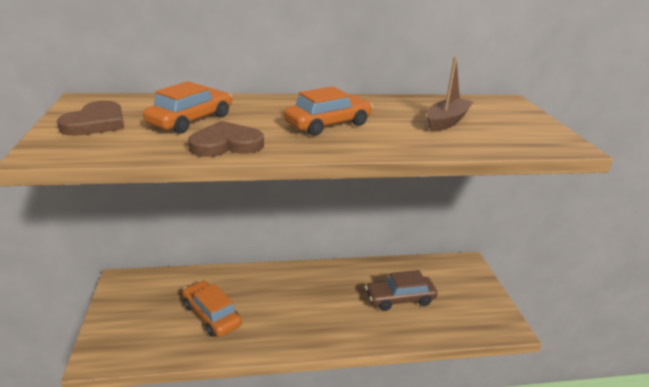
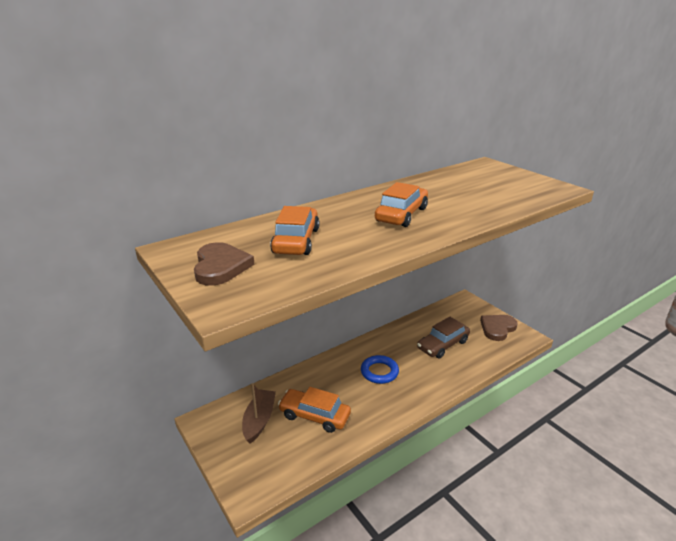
camera: 25 degrees left, 0 degrees up
brown heart [188,121,264,157] -> brown heart moved to [480,315,518,341]
brown boat [427,57,473,132] -> brown boat moved to [242,383,276,443]
none -> blue ring [361,355,399,384]

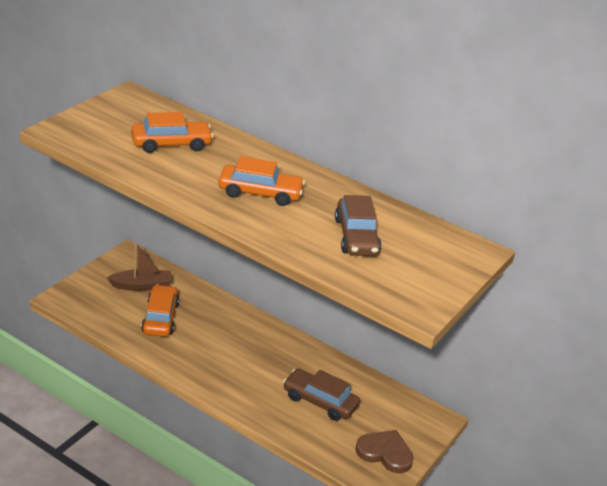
camera: 65 degrees right, 5 degrees up
brown heart [194,242,255,286] -> none
blue ring [361,355,399,384] -> none
none -> brown car [335,195,382,256]

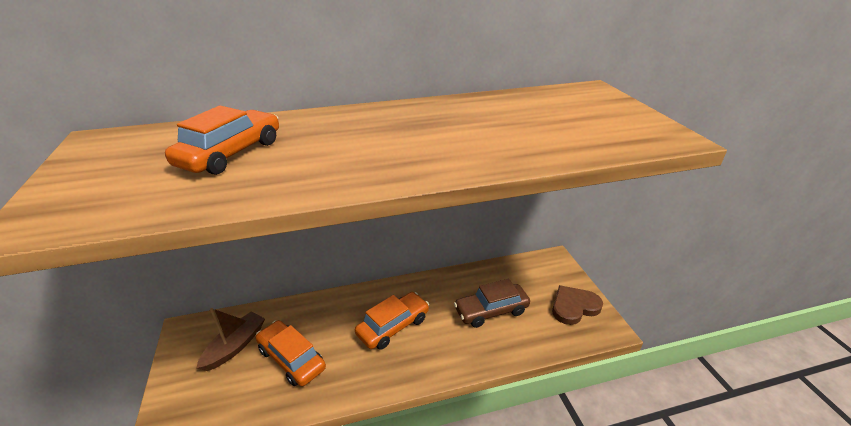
camera: 45 degrees left, 0 degrees up
orange car [218,156,305,206] -> orange car moved to [355,292,429,350]
brown car [335,195,382,256] -> none

